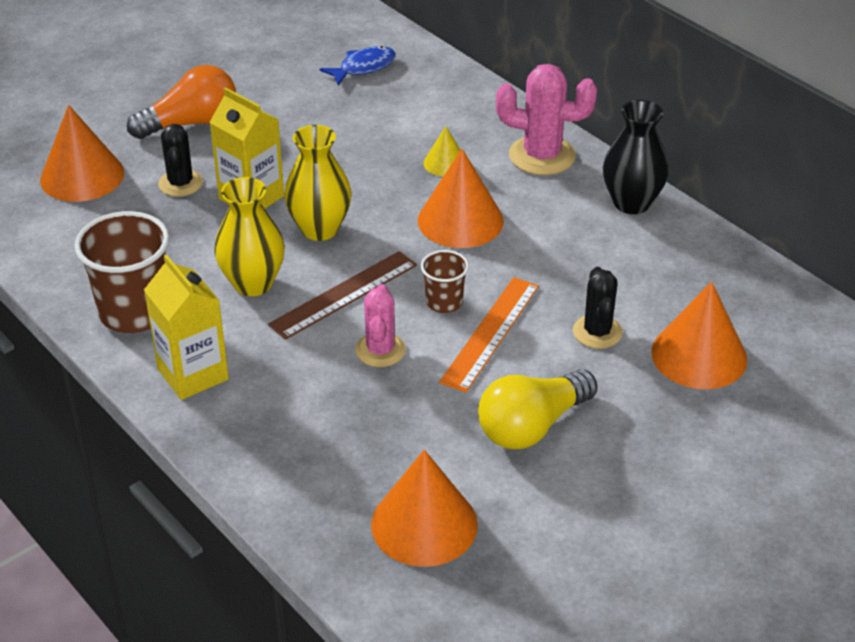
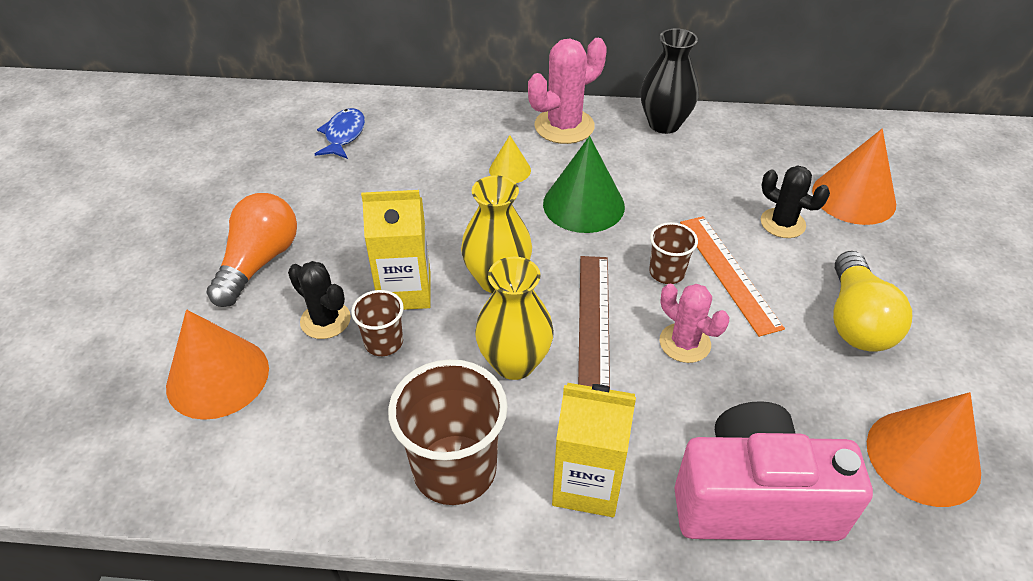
camera: 45 degrees left, 5 degrees up
orange cone [418,149,504,248] -> green cone [543,136,625,233]
none -> brown cup [351,290,404,356]
none -> pink camera [674,401,873,541]

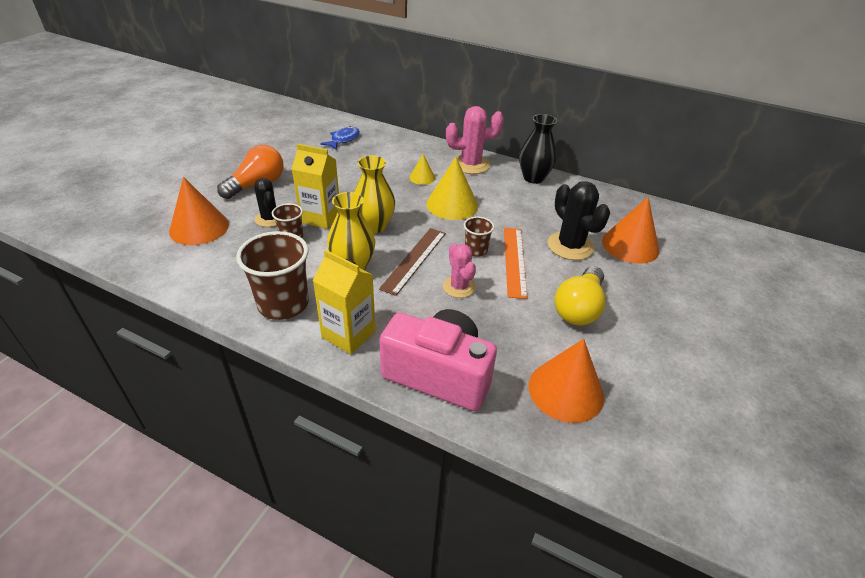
camera: 20 degrees right, 5 degrees down
green cone [543,136,625,233] -> yellow cone [427,157,478,220]
black cactus [761,165,830,238] -> black cactus [548,181,610,260], size x1.54

